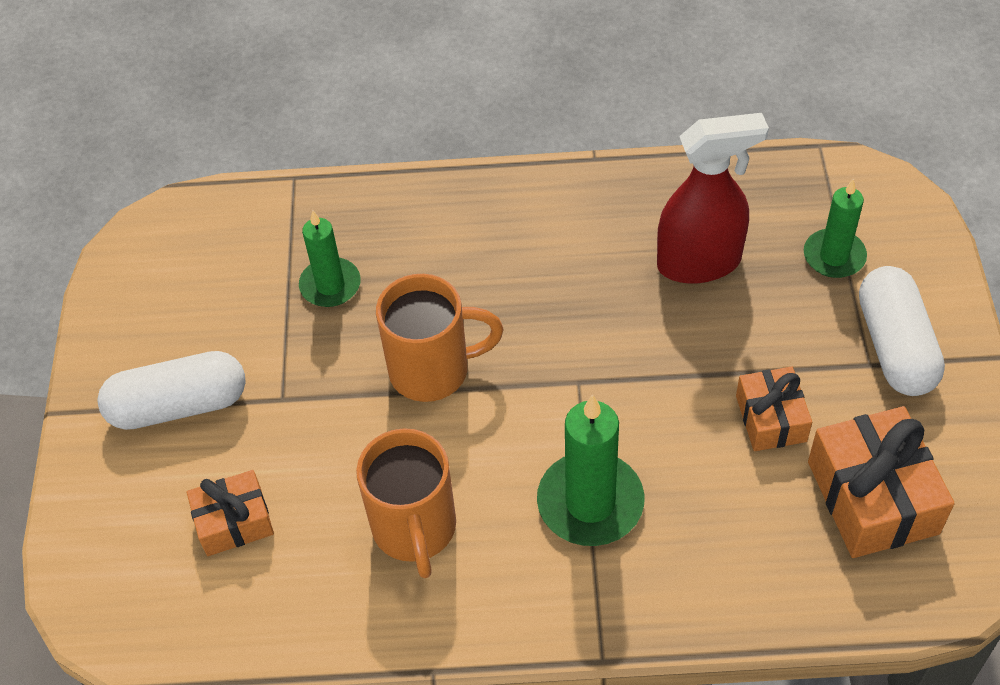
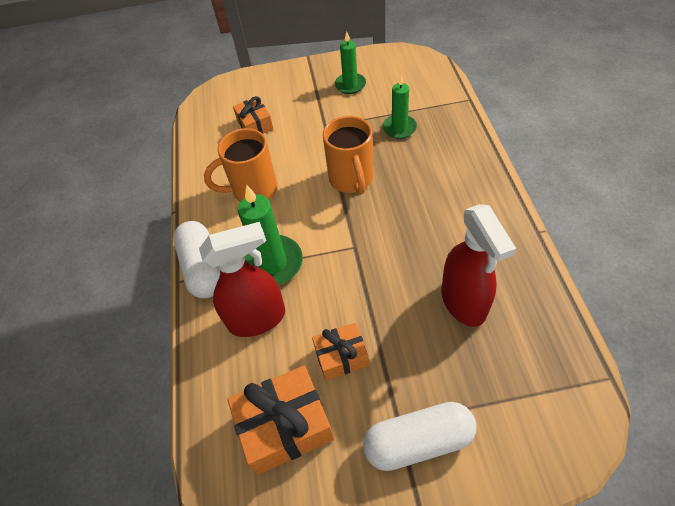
camera: 85 degrees right, 0 degrees up
white capsule [97,351,246,430] -> white capsule moved to [173,221,220,299]
green candle [804,179,867,278] -> green candle moved to [335,32,366,94]
none -> red spray bottle [199,222,285,337]

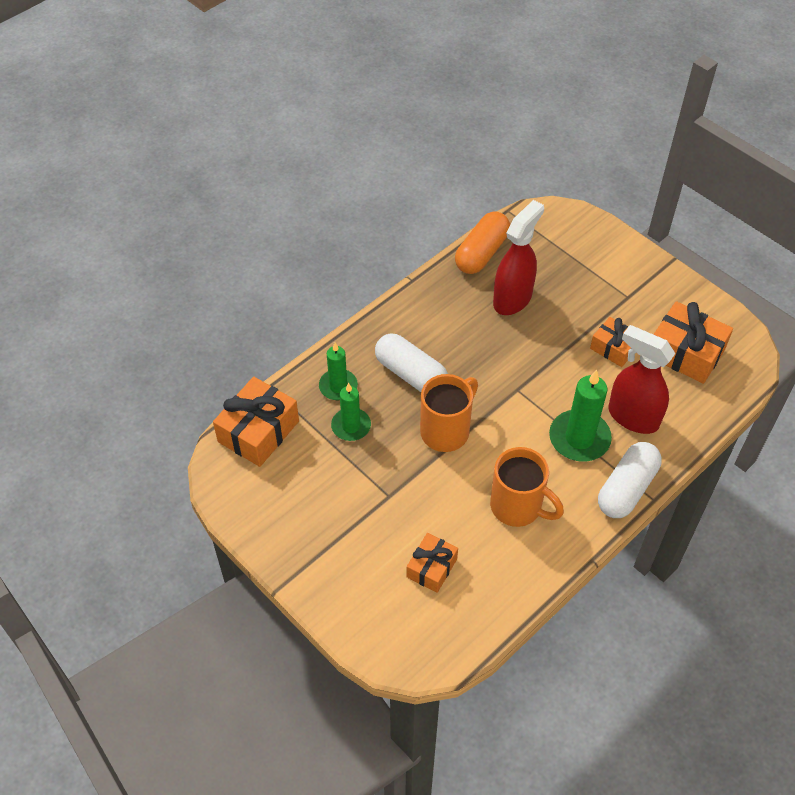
camera: 130 degrees left, 0 degrees up
green candle [335,32,366,94] -> green candle moved to [319,343,358,400]
white capsule [363,402,476,471] -> white capsule moved to [375,334,448,392]
none -> orange gift [213,377,299,467]
none -> orange capsule [455,211,510,274]

